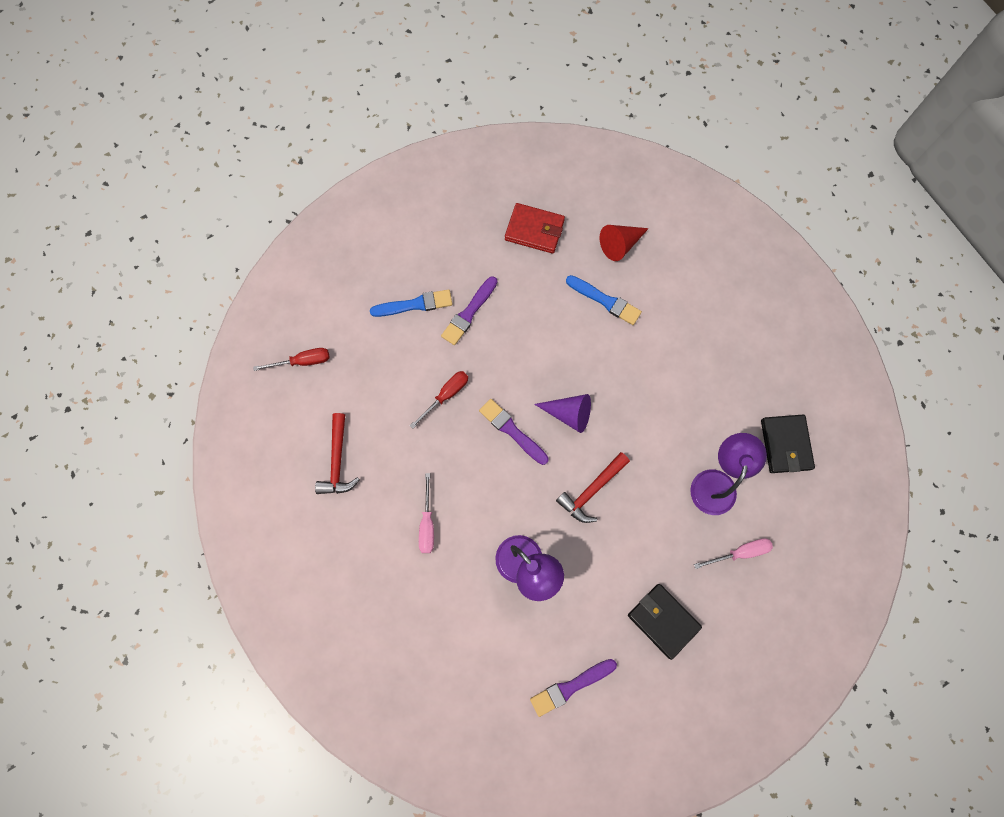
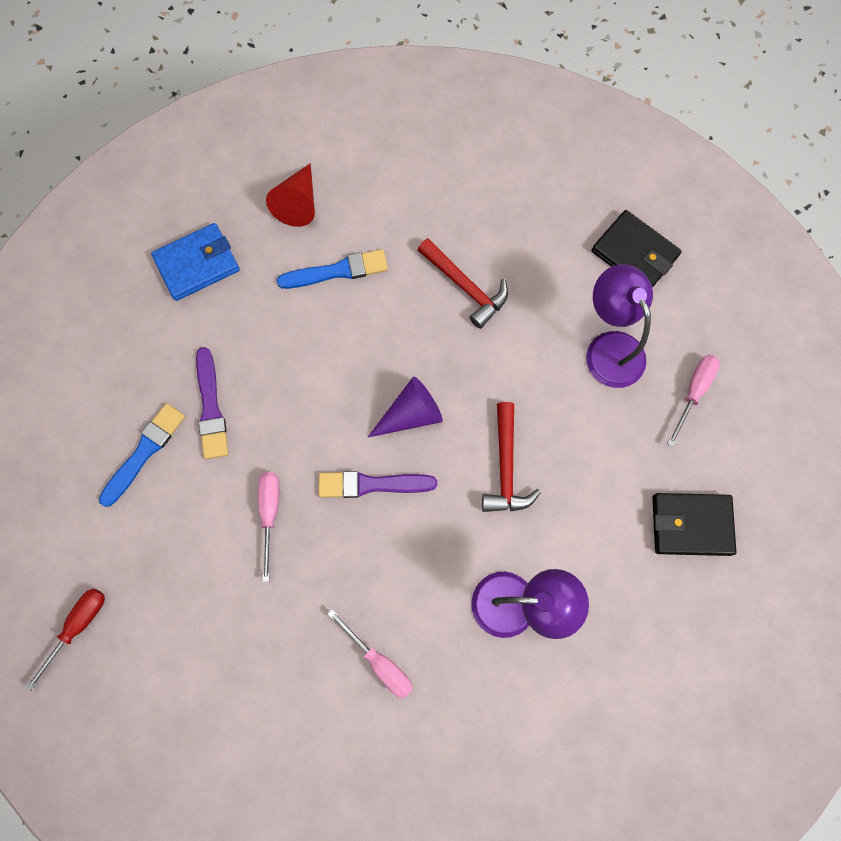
camera: 45 degrees left, 0 degrees up
red hammer [315,413,360,494] -> red hammer moved to [418,238,508,329]
red screwdriver [410,371,468,429] -> pink screwdriver [258,472,279,582]
red wallet [505,203,565,254] -> blue wallet [151,223,240,301]
purple brush [530,659,617,717] -> none

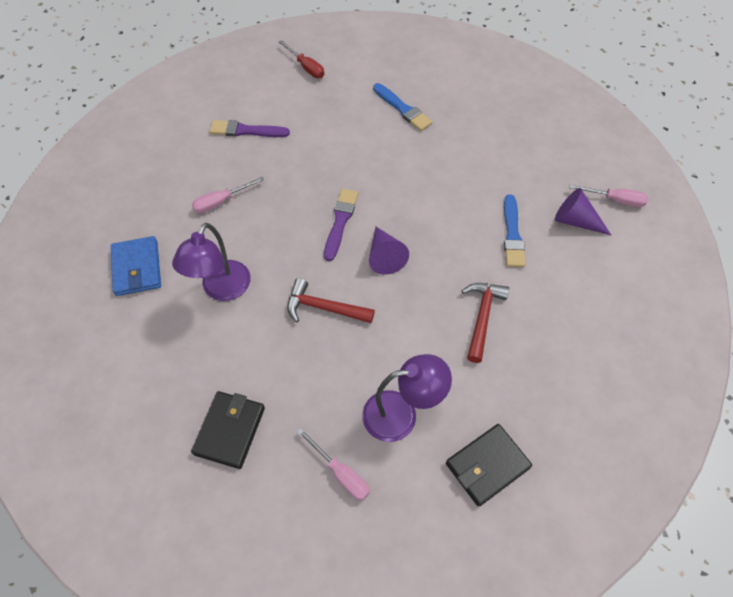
camera: 105 degrees right, 15 degrees down
blue wallet [151,223,240,301] -> blue wallet moved to [111,236,161,296]
purple brush [196,347,229,459] -> purple brush moved to [210,120,290,137]
pink screwdriver [258,472,279,582] -> pink screwdriver moved to [569,184,648,207]
red cone [266,163,315,227] -> purple cone [555,188,611,235]
red hammer [418,238,508,329] -> red hammer turned 135 degrees clockwise [462,283,509,363]

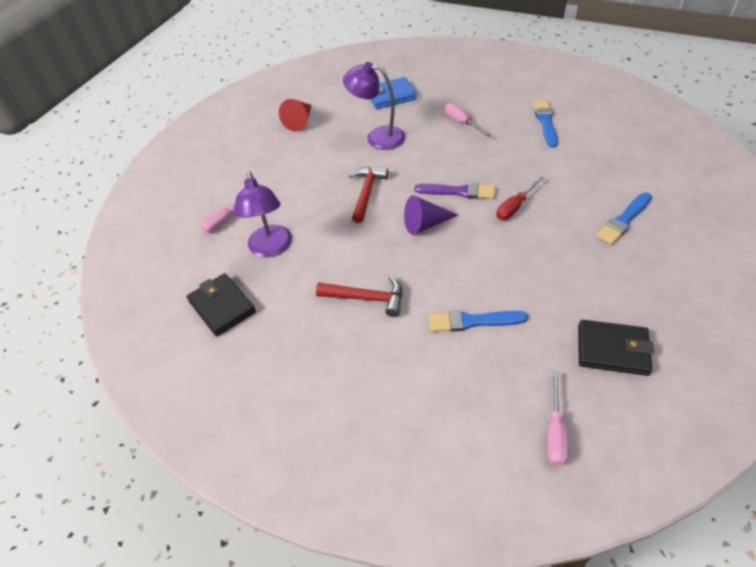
camera: 90 degrees right, 10 degrees down
black wallet [191,391,265,469] -> black wallet moved to [578,320,654,376]
purple brush [210,120,290,137] -> blue brush [533,101,558,147]
red screwdriver [279,40,324,78] -> red screwdriver moved to [496,176,544,220]
purple cone [555,188,611,235] -> none
none -> red cone [279,99,311,132]

